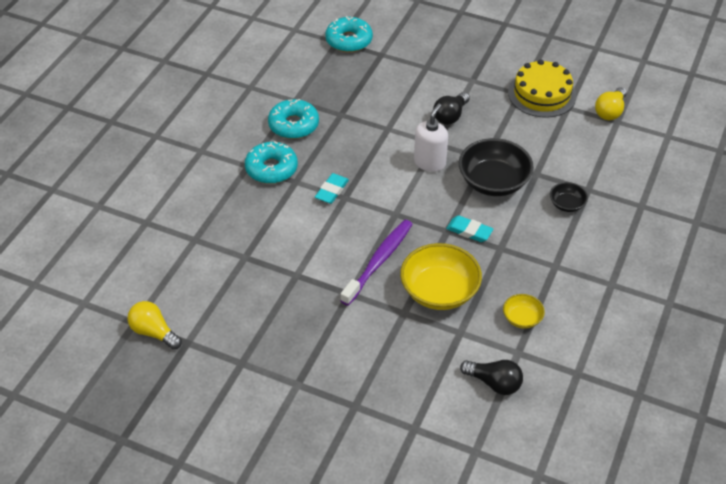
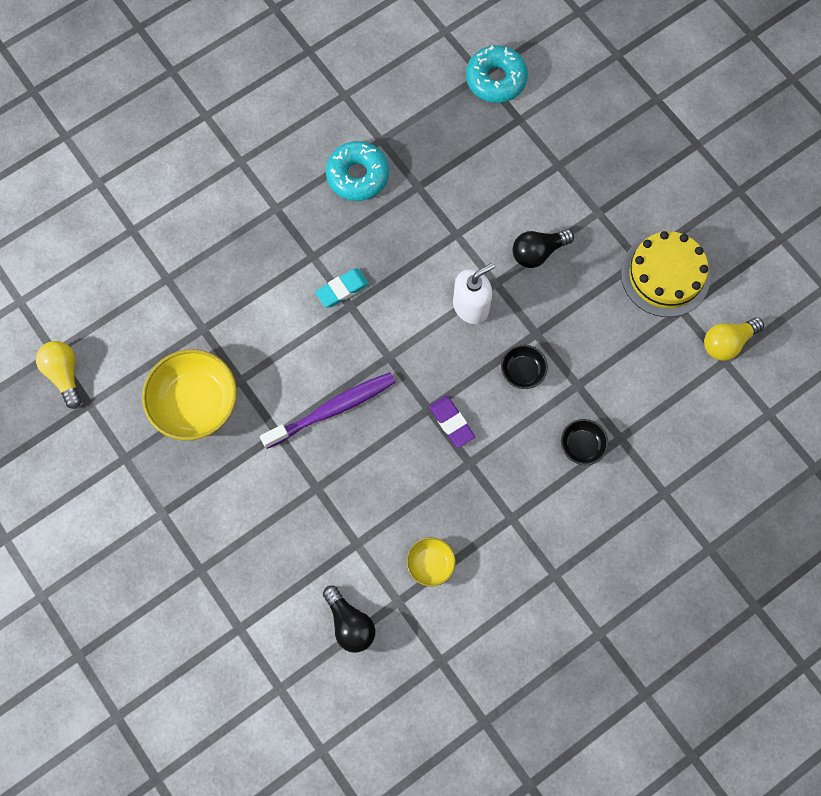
camera: 30 degrees right, 25 degrees up
turquoise donut [245,141,298,184] -> none
yellow bowl [400,243,482,310] -> yellow bowl moved to [142,349,237,440]
turquoise eraser [446,215,493,242] -> purple eraser [429,396,475,448]
black bowl [459,138,534,196] -> black bowl [501,345,548,389], size x0.50

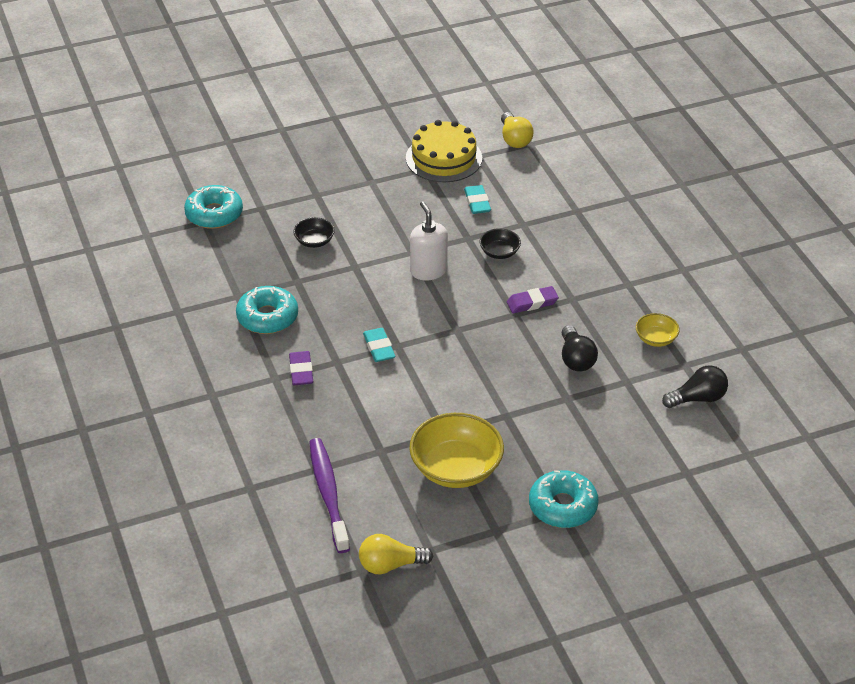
camera: 75 degrees left, 30 degrees down
purple toothbrush [260,372,396,449] -> purple toothbrush moved to [309,438,350,553]
black light bulb [512,229,574,268] -> black light bulb moved to [561,325,598,372]
black bowl [561,419,608,465] -> black bowl moved to [293,217,335,248]
none -> purple eraser [289,351,313,385]
none -> turquoise eraser [464,185,491,214]
none -> turquoise donut [529,470,599,528]

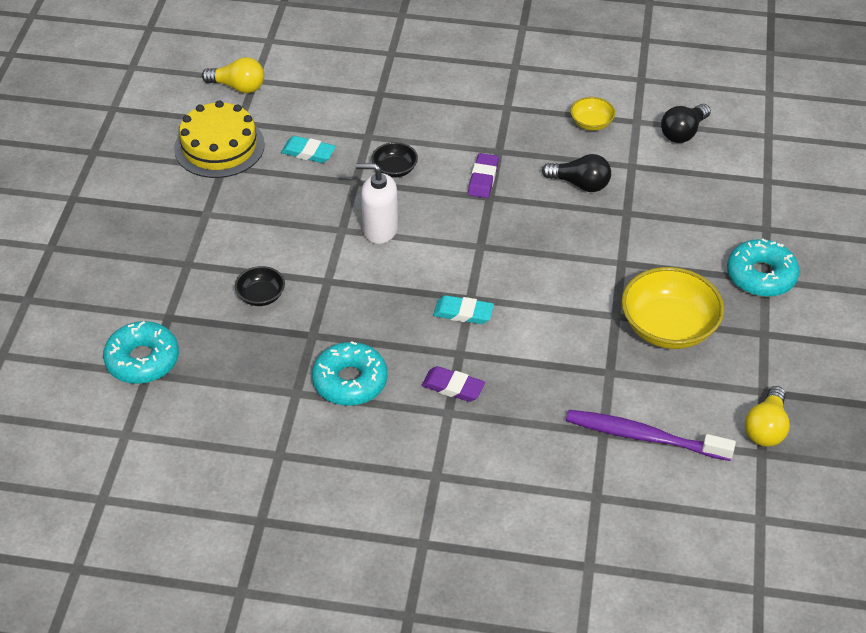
camera: 60 degrees left, 5 degrees up
black light bulb [662,365,728,408] -> black light bulb turned 150 degrees counterclockwise [661,104,711,143]

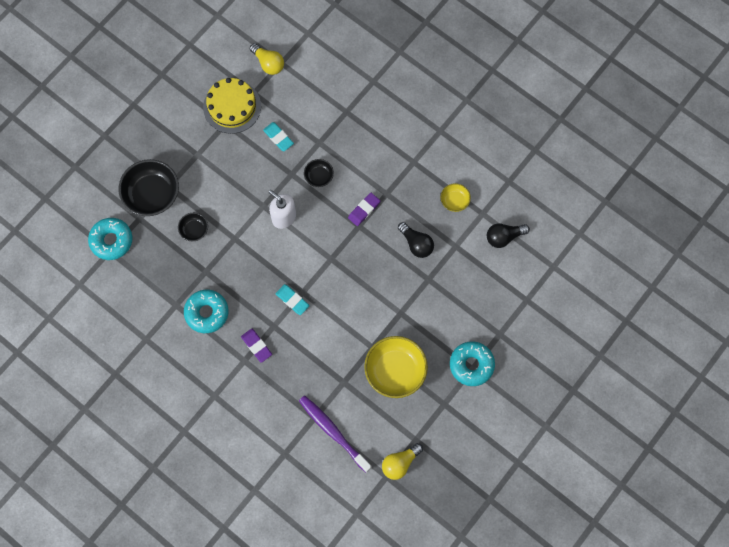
camera: 30 degrees right, 25 degrees up
none -> black bowl [119,159,179,216]

